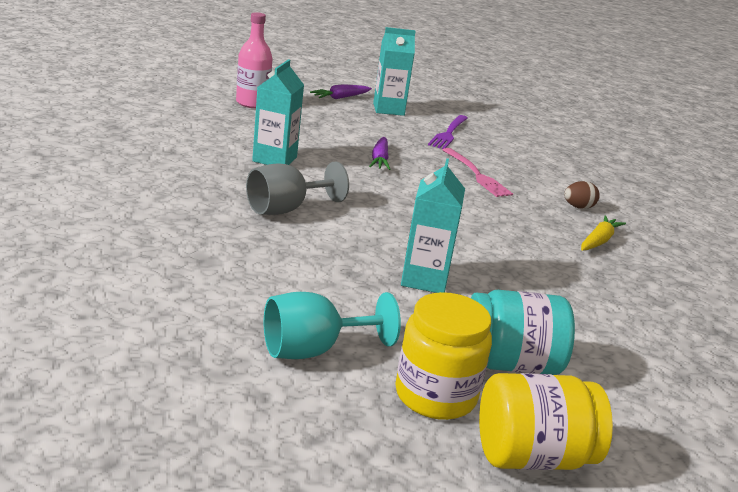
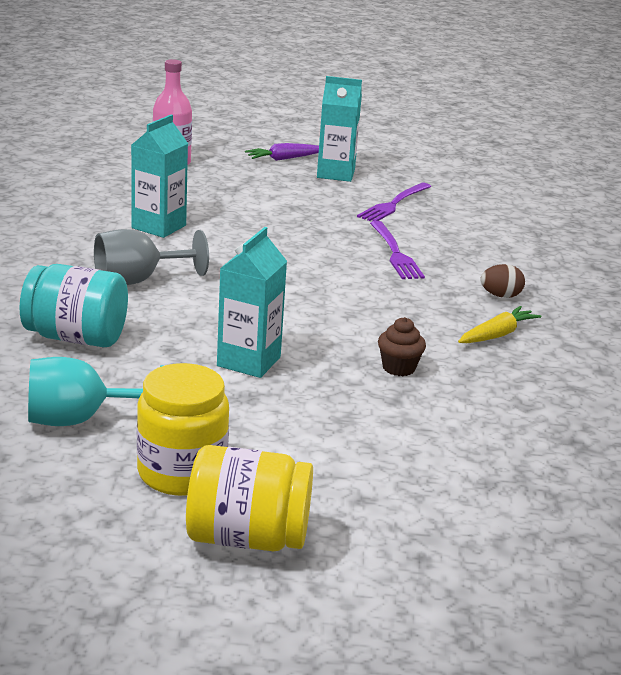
camera: 15 degrees right, 0 degrees up
purple carrot [369,137,391,170] -> none
pink fork [443,148,513,197] -> purple fork [370,221,425,279]
turquoise jar [471,290,575,375] -> turquoise jar moved to [20,264,128,347]
none -> brown cupcake [378,317,426,376]

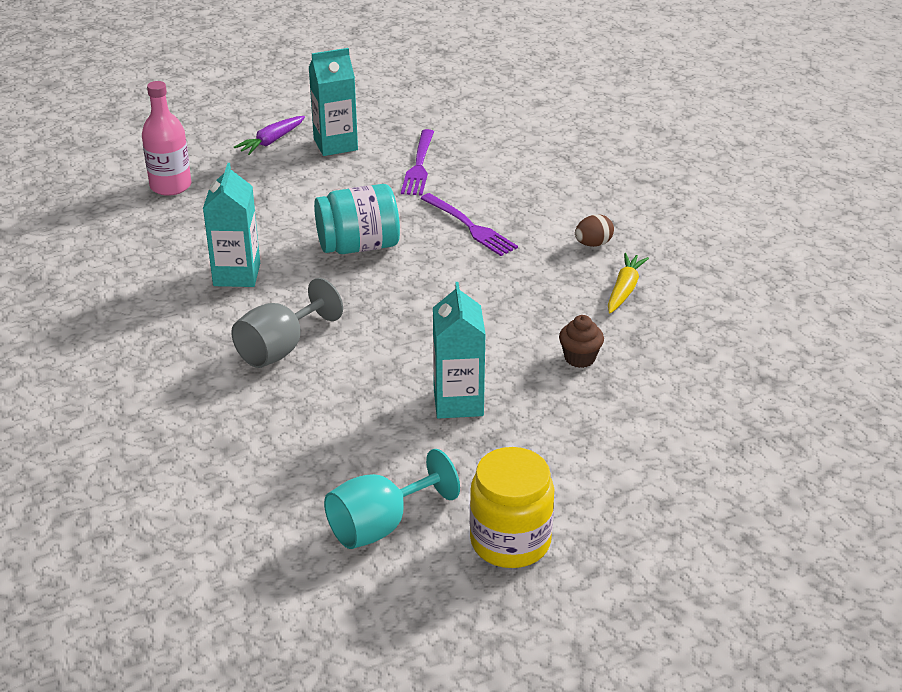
camera: 25 degrees left, 10 degrees up
turquoise jar [20,264,128,347] -> turquoise jar moved to [314,184,400,254]
yellow jar [186,445,313,551] -> none

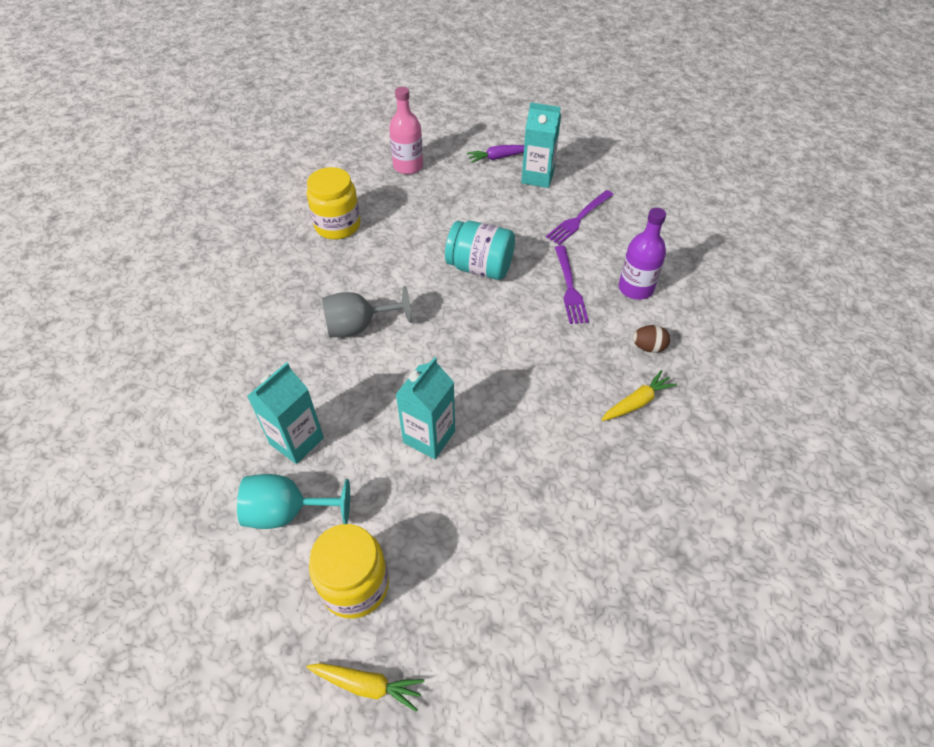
camera: 35 degrees right, 15 degrees up
turquoise carton [203,163,260,287] -> turquoise carton moved to [247,362,324,464]
brown cupcake [559,315,604,368] -> none
none -> yellow jar [306,167,360,240]
none -> yellow carrot [306,663,424,712]
none -> purple bottle [619,208,666,300]

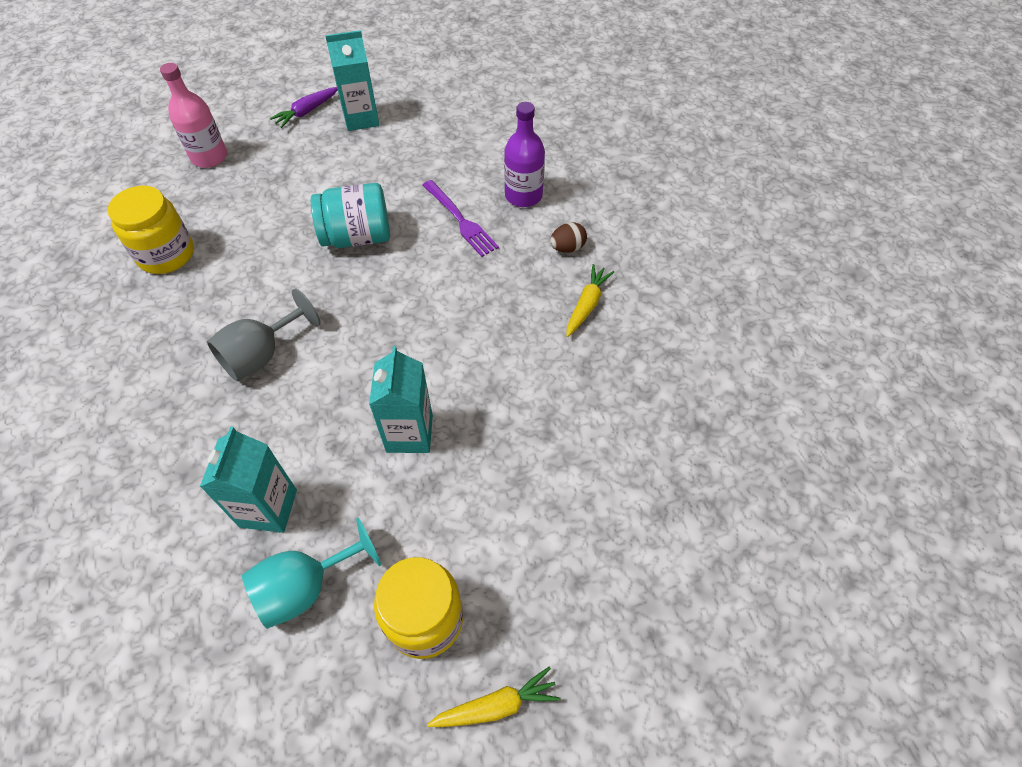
camera: 30 degrees left, 5 degrees up
purple fork [546,190,614,245] -> none

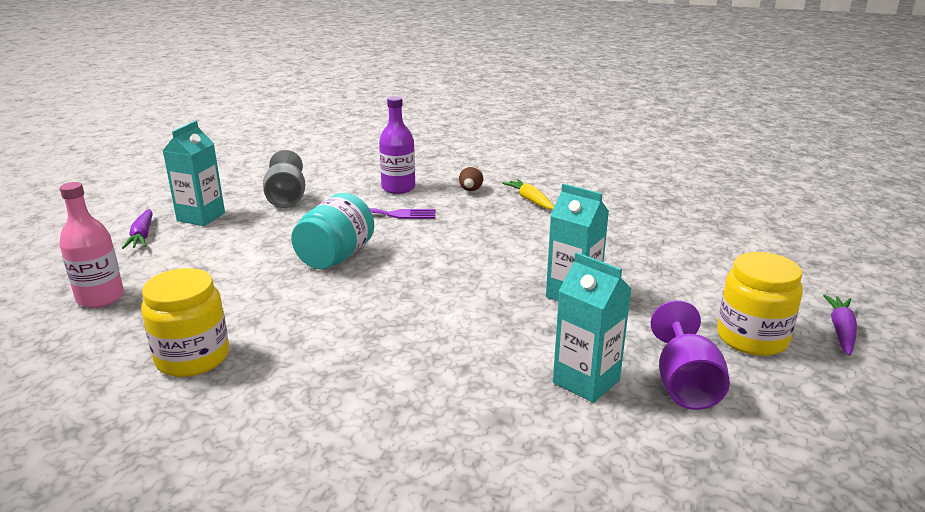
camera: 55 degrees left, 30 degrees down
grey goblet [207,289,321,381] -> grey goblet moved to [263,150,305,208]
turquoise goblet [242,518,381,629] -> purple goblet [650,300,730,410]
yellow carrot [427,667,560,727] -> purple carrot [823,294,857,356]

